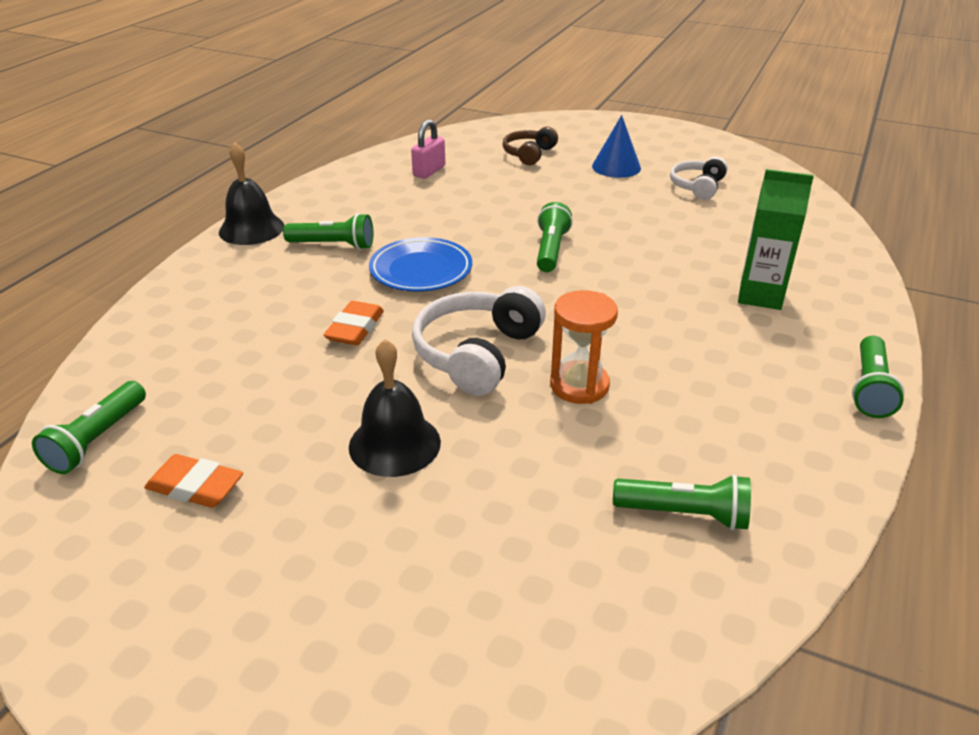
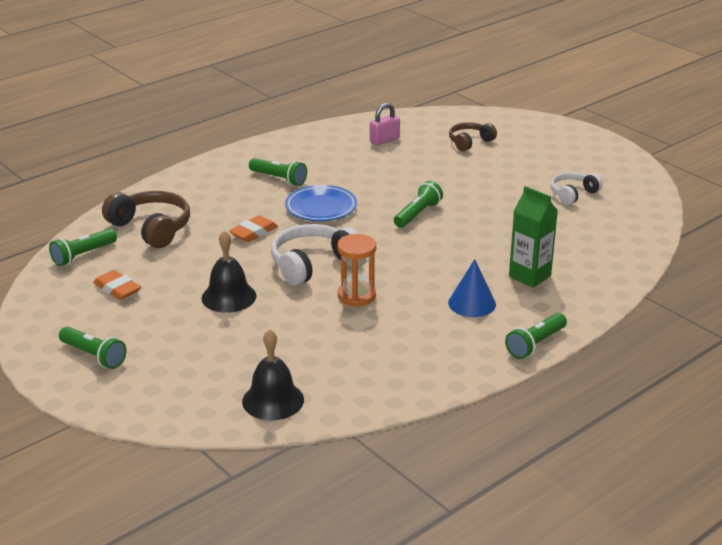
camera: 25 degrees right, 5 degrees down
black bell [219,143,284,245] -> black bell moved to [242,329,304,420]
blue cone [592,115,641,178] -> blue cone moved to [448,259,496,317]
green flashlight [613,474,751,530] -> green flashlight moved to [59,327,127,369]
none -> brown headphones [102,191,190,248]

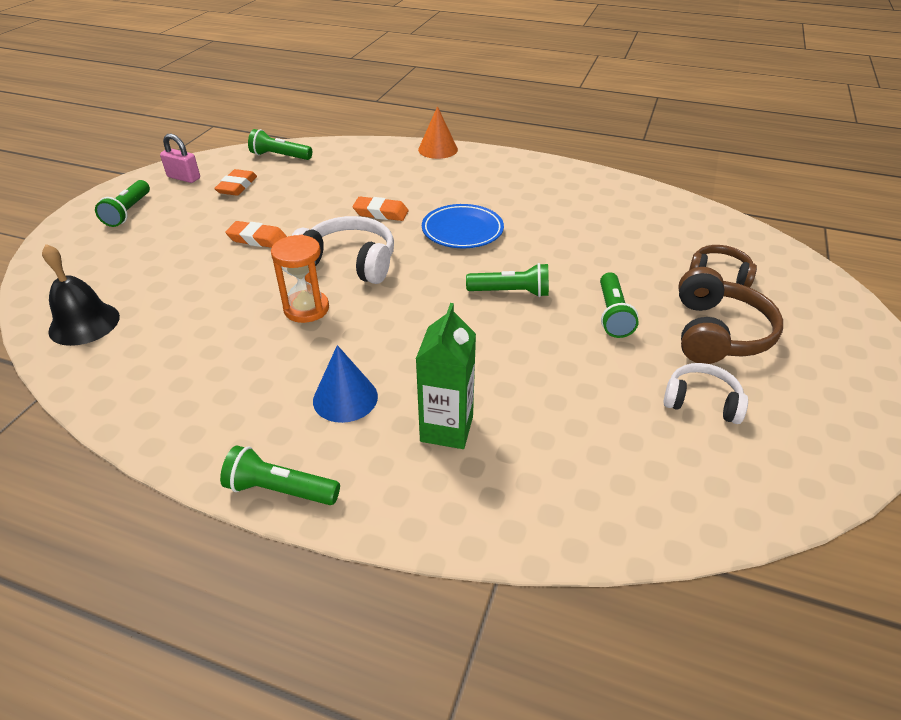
camera: 60 degrees right, 10 degrees up
brown headphones [102,191,190,248] -> brown headphones moved to [678,267,783,364]
black bell [201,230,257,313] -> orange eraser [225,221,287,248]
green flashlight [249,158,307,186] -> green flashlight moved to [600,272,639,338]
pink padlock [370,103,400,145] -> pink padlock moved to [160,134,200,183]
none -> orange cone [418,106,458,159]

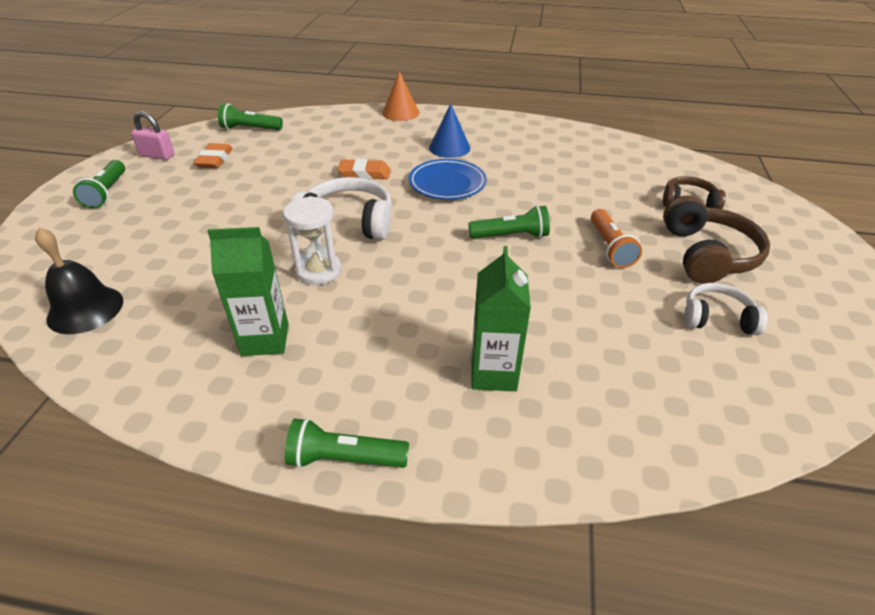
camera: 10 degrees left, 0 degrees up
orange eraser [225,221,287,248] -> none
orange hourglass [271,235,329,323] -> white hourglass [283,196,341,285]
blue cone [313,345,378,423] -> blue cone moved to [429,104,470,158]
green flashlight [600,272,639,338] -> orange flashlight [591,209,642,268]
none -> green carton [207,227,289,356]

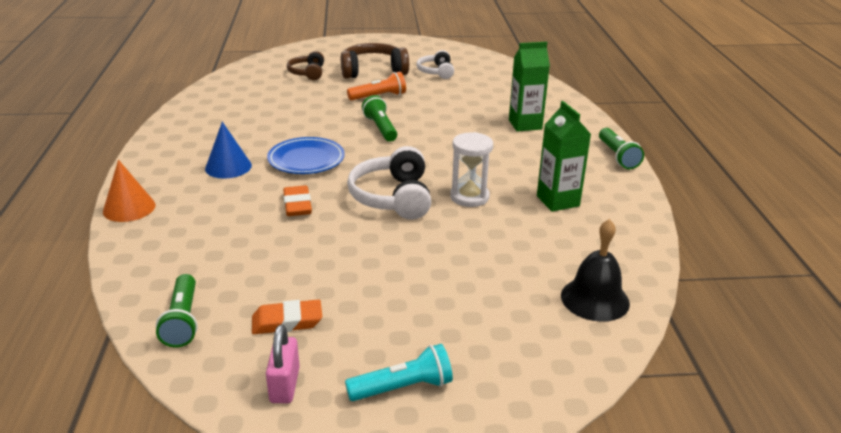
camera: 105 degrees left, 10 degrees down
green flashlight [73,160,125,209] -> turquoise flashlight [345,344,453,401]

